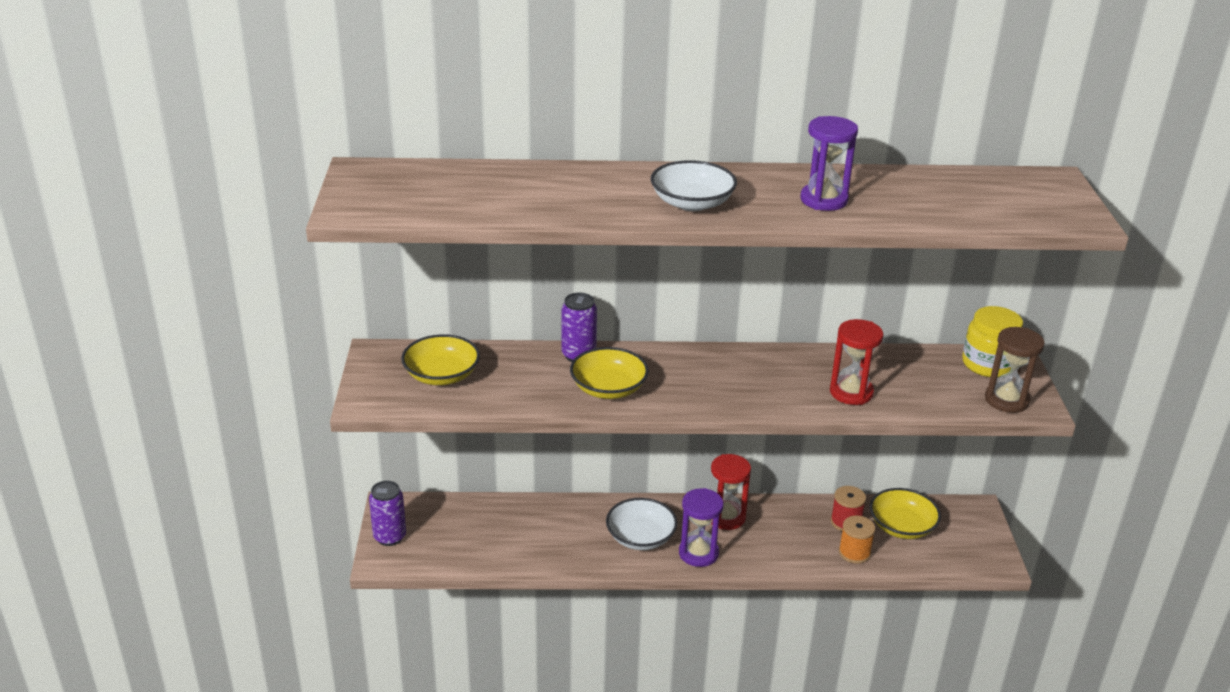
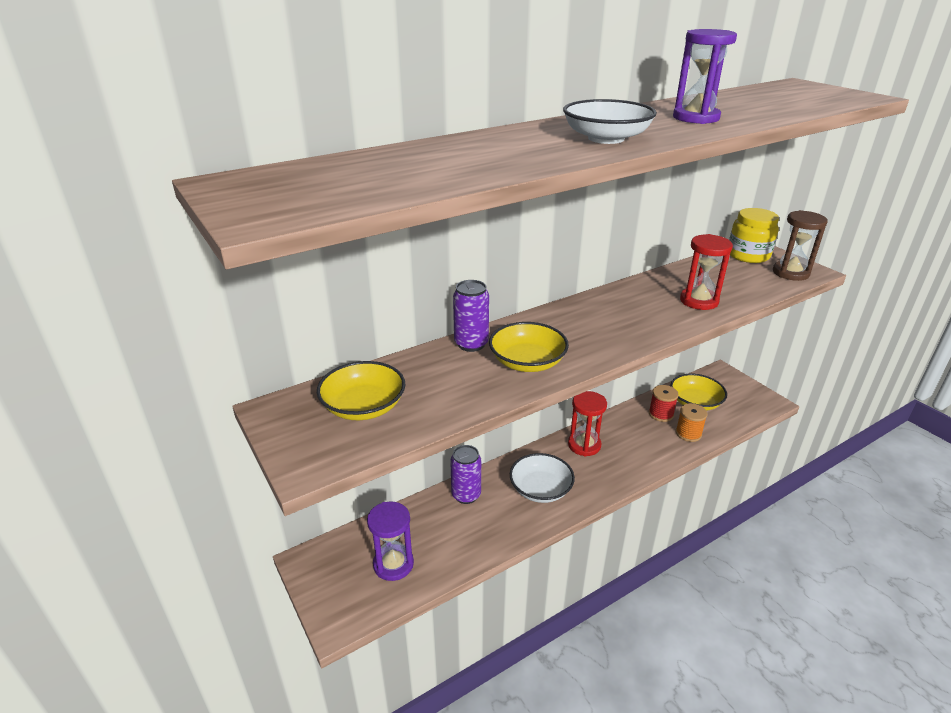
camera: 30 degrees left, 0 degrees up
purple can [369,481,406,546] -> purple can moved to [450,445,481,504]
purple hourglass [679,488,724,567] -> purple hourglass moved to [367,502,414,581]

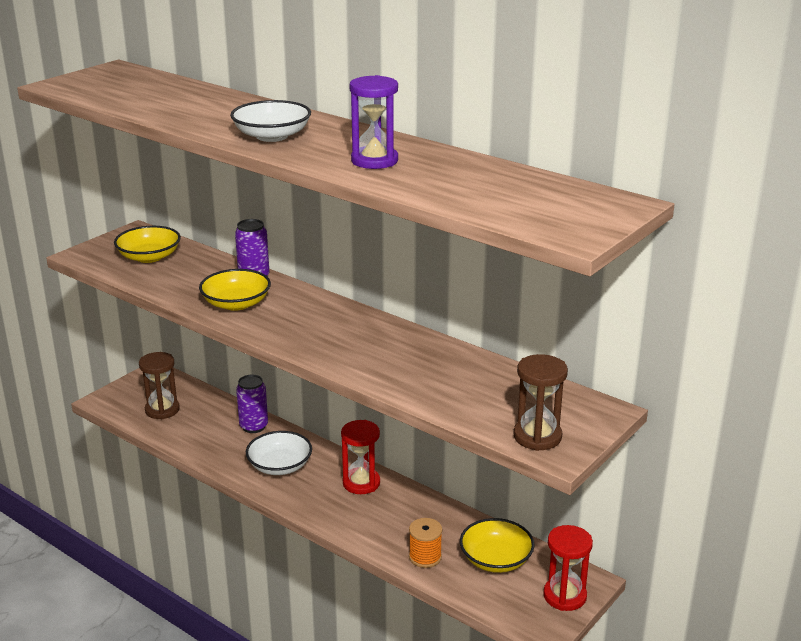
camera: 70 degrees right, 5 degrees down
purple hourglass [367,502,414,581] -> brown hourglass [139,352,180,419]
red spool [649,385,679,422] -> none
red hourglass [680,234,733,310] -> red hourglass moved to [543,525,593,611]
yellow jar [729,208,779,263] -> none

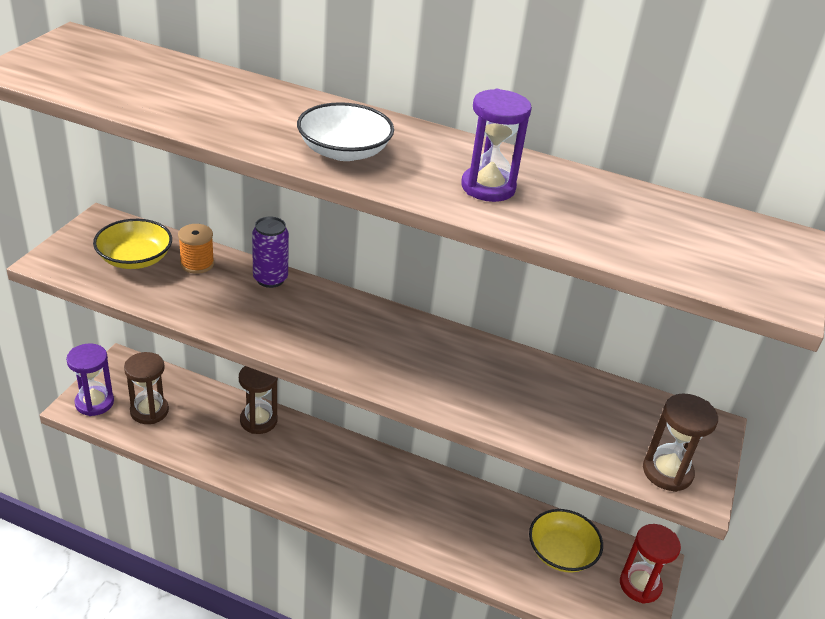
camera: 20 degrees left, 10 degrees up
yellow bowl [199,269,271,311] -> none
purple can [236,375,268,433] -> brown hourglass [239,366,278,434]
white bowl [246,431,312,475] -> none
red hourglass [341,420,380,494] -> none
orange spool [409,518,442,568] -> orange spool moved to [178,224,214,274]
none -> purple hourglass [66,344,114,416]

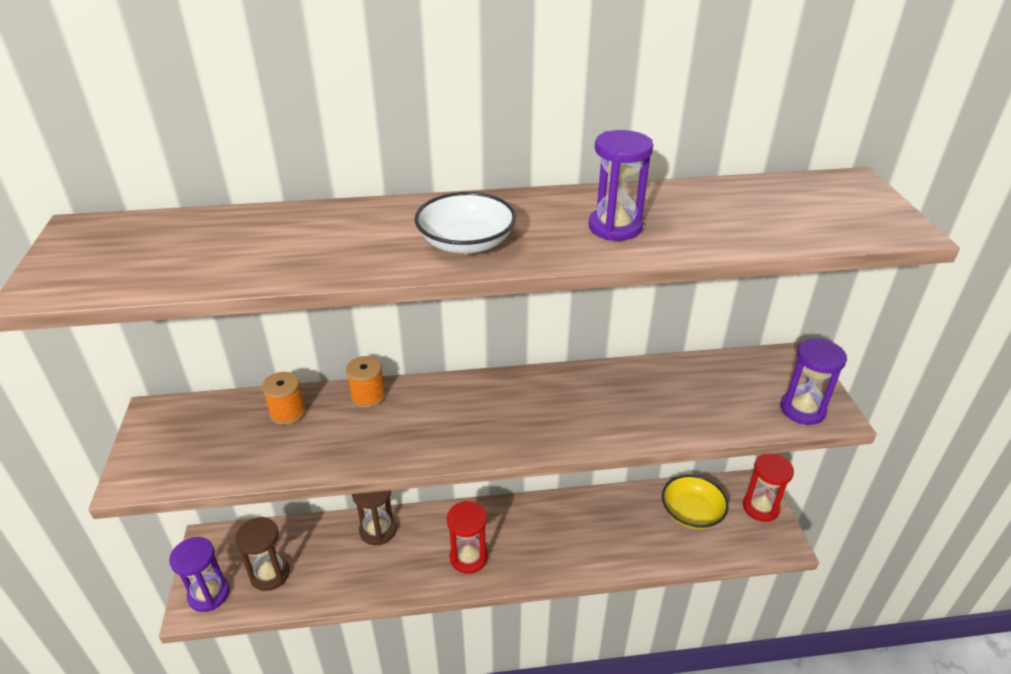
camera: 25 degrees left, 0 degrees up
yellow bowl [93,219,172,269] -> none
purple can [252,217,289,288] -> orange spool [346,356,385,408]
brown hourglass [643,394,718,492] -> purple hourglass [780,338,847,425]
none -> red hourglass [447,501,488,574]

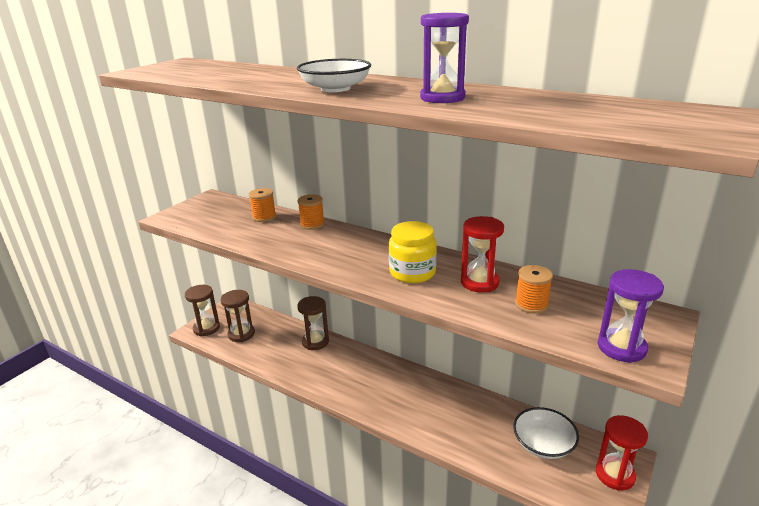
camera: 40 degrees right, 10 degrees down
purple hourglass [169,537,230,612] -> brown hourglass [185,285,220,336]
red hourglass [447,501,488,574] -> red hourglass moved to [461,216,504,293]
yellow bowl [662,475,729,529] -> white bowl [513,407,579,459]
none -> yellow jar [389,221,437,283]
none -> orange spool [515,265,553,314]

